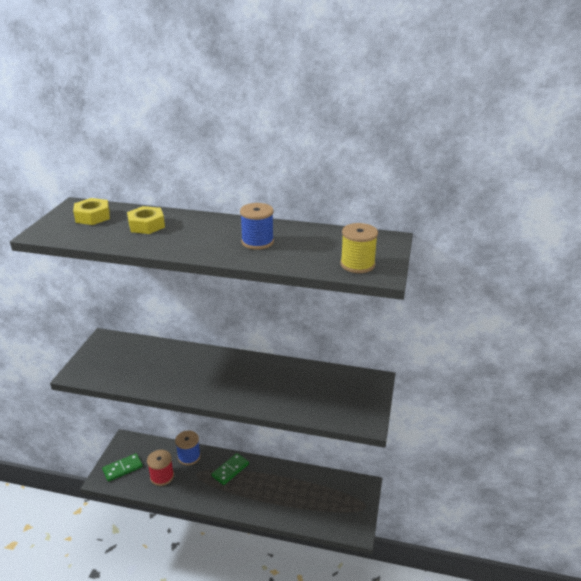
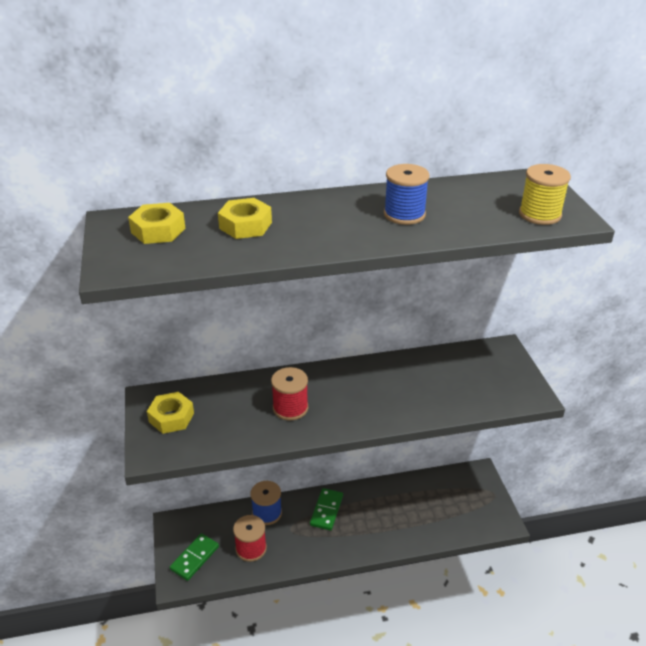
camera: 25 degrees left, 5 degrees up
none -> yellow nut [147,392,194,434]
none -> red spool [271,367,308,420]

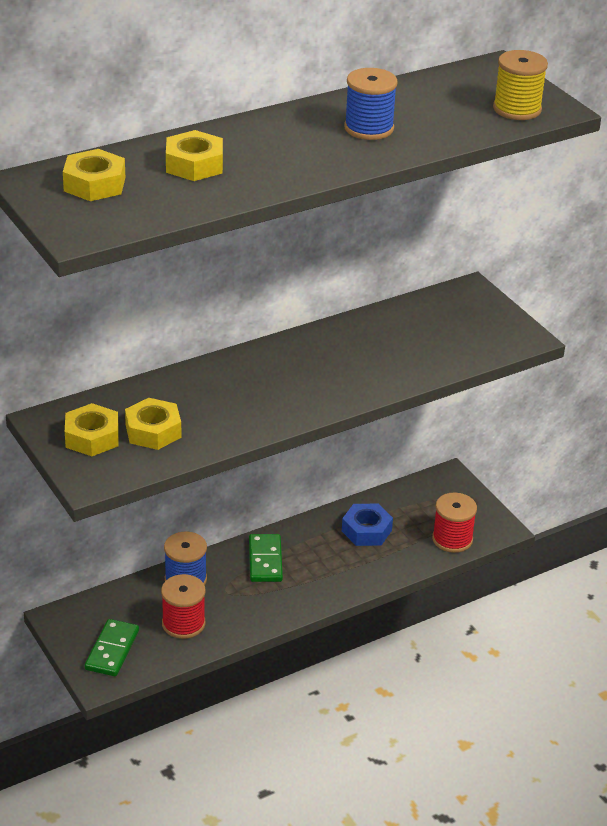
camera: 20 degrees left, 0 degrees up
red spool [271,367,308,420] -> red spool moved to [432,492,477,553]
none -> yellow nut [125,398,181,450]
none -> blue nut [342,504,393,546]

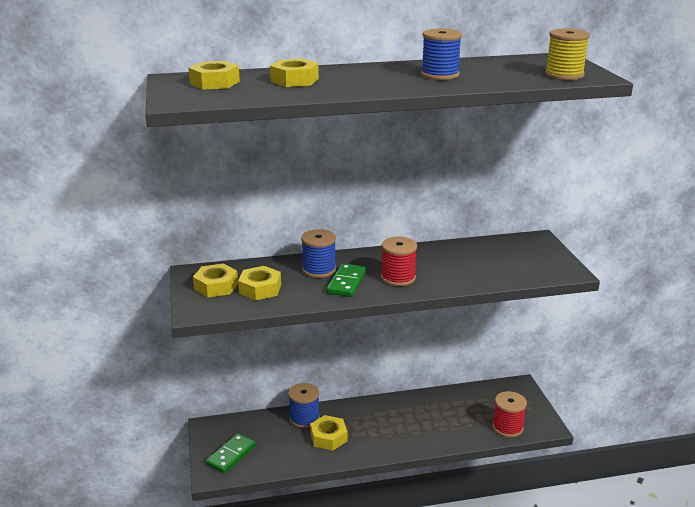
camera: 20 degrees right, 10 degrees down
red spool [161,574,206,639] -> red spool moved to [381,237,417,286]
green domino [249,534,283,582] -> green domino moved to [327,263,366,297]
blue nut [342,504,393,546] -> none
none -> blue spool [301,229,336,278]
none -> yellow nut [310,415,347,451]

